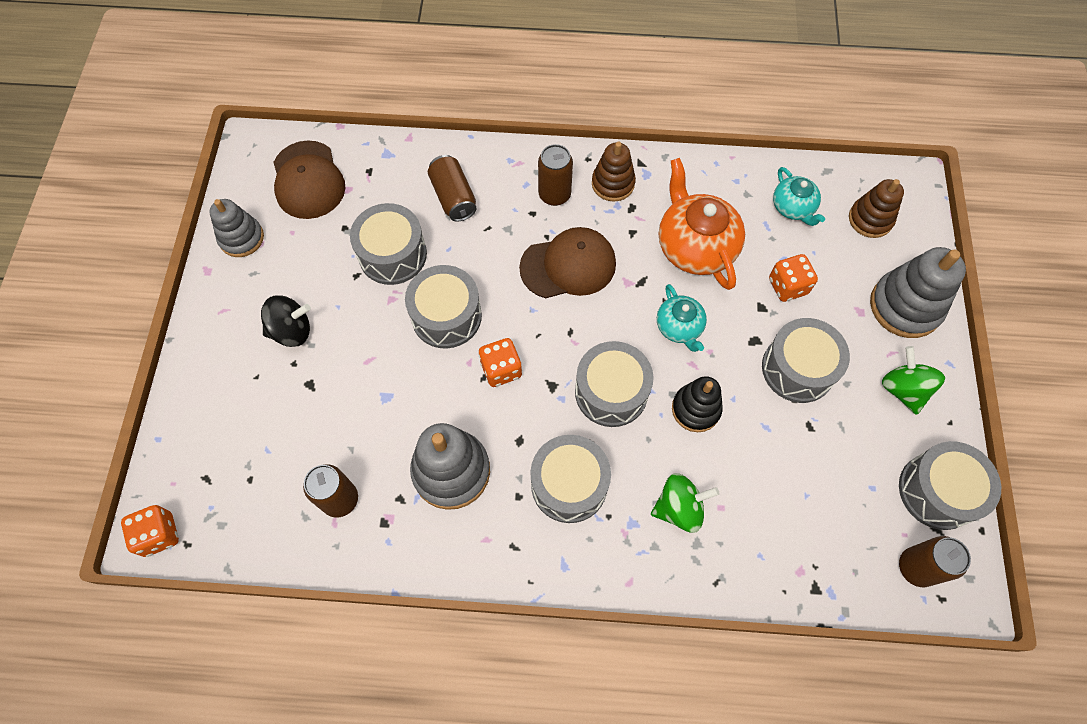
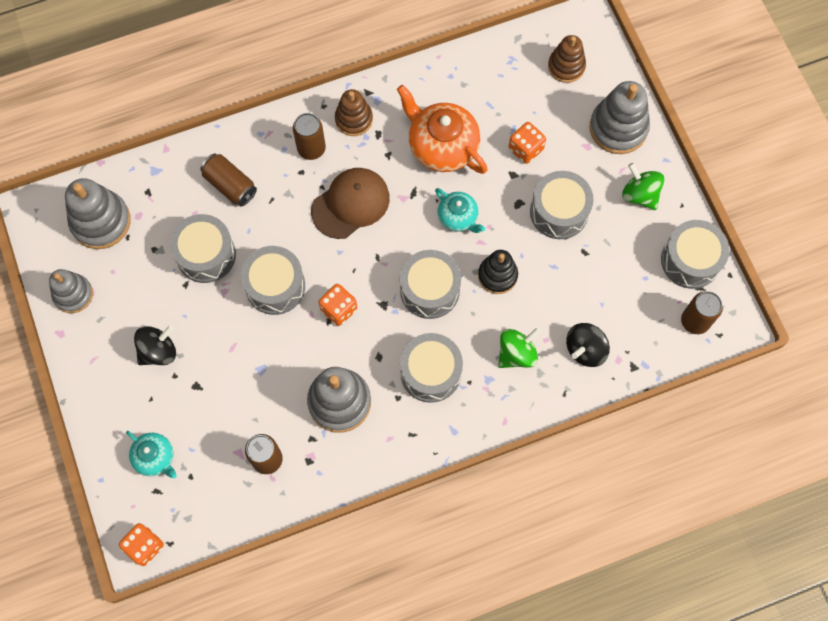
camera: 25 degrees left, 5 degrees up
brown cap [273,140,345,219] -> grey stacking toy [65,178,131,249]
turquoise teapot [773,167,825,226] -> turquoise teapot moved to [126,431,177,479]
none -> black spinning top [566,323,610,367]

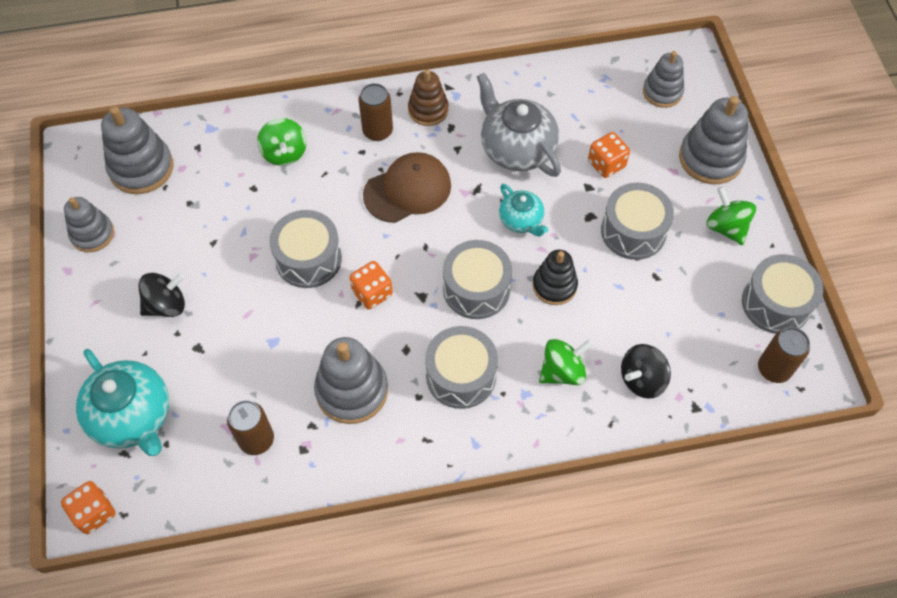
camera: 10 degrees right, 10 degrees down
turquoise teapot [126,431,177,479] -> turquoise teapot [76,349,169,456], size x1.77
grey drum [170,214,236,283] -> none
brown can [200,153,257,207] -> green spinning top [257,118,307,166]
orange teapot [397,85,487,174] -> grey teapot [477,73,561,177]
brown stacking toy [548,35,586,83] -> grey stacking toy [643,51,684,108]

